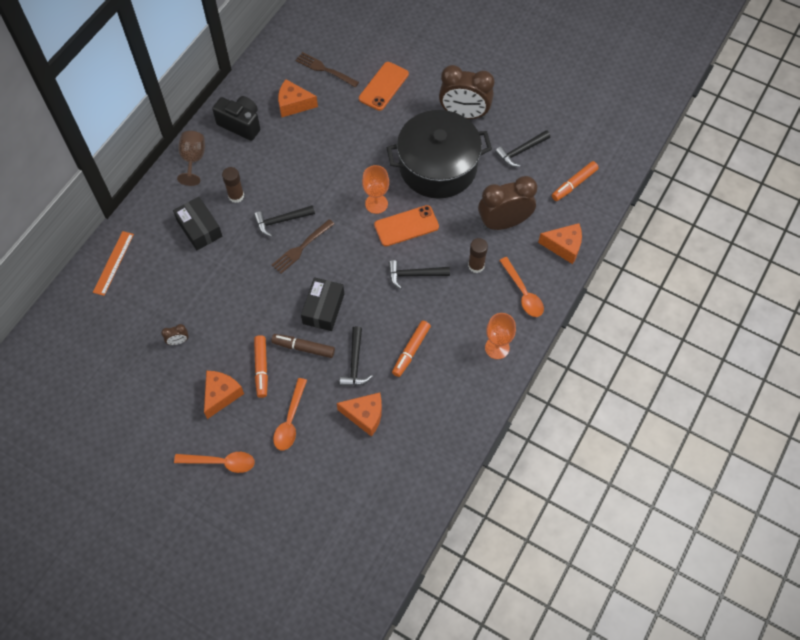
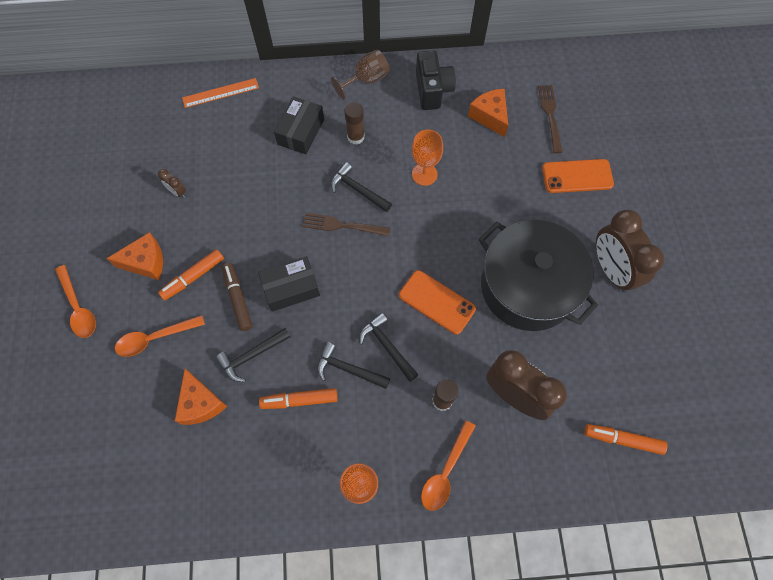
camera: 55 degrees right, 5 degrees up
orange goblet [362,165,389,214] -> orange goblet moved to [412,130,443,186]
black hammer [495,130,550,167] -> black hammer moved to [317,342,390,389]
orange cheese [538,223,582,264] -> none

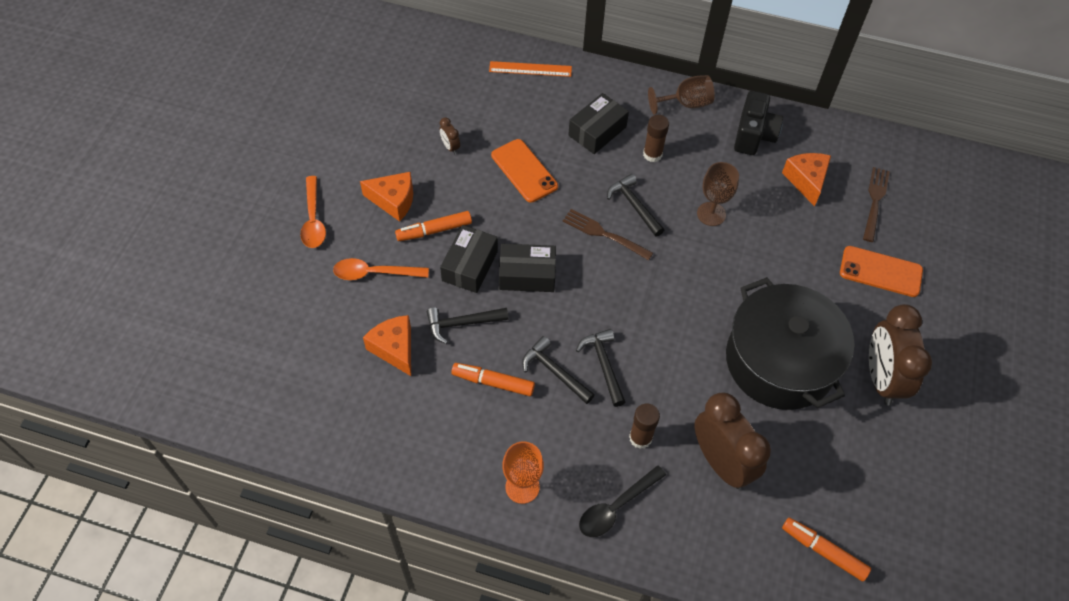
camera: 20 degrees right, 10 degrees down
orange cheese [175,369,227,425] -> orange cheese turned 150 degrees clockwise [363,315,411,376]
brown marker [222,263,252,331] -> black box [440,225,498,293]
orange phone [399,270,476,335] -> orange phone moved to [491,139,558,203]
orange goblet [412,130,443,186] -> brown goblet [697,162,739,226]
orange spoon [421,420,476,511] -> black spoon [579,465,666,537]

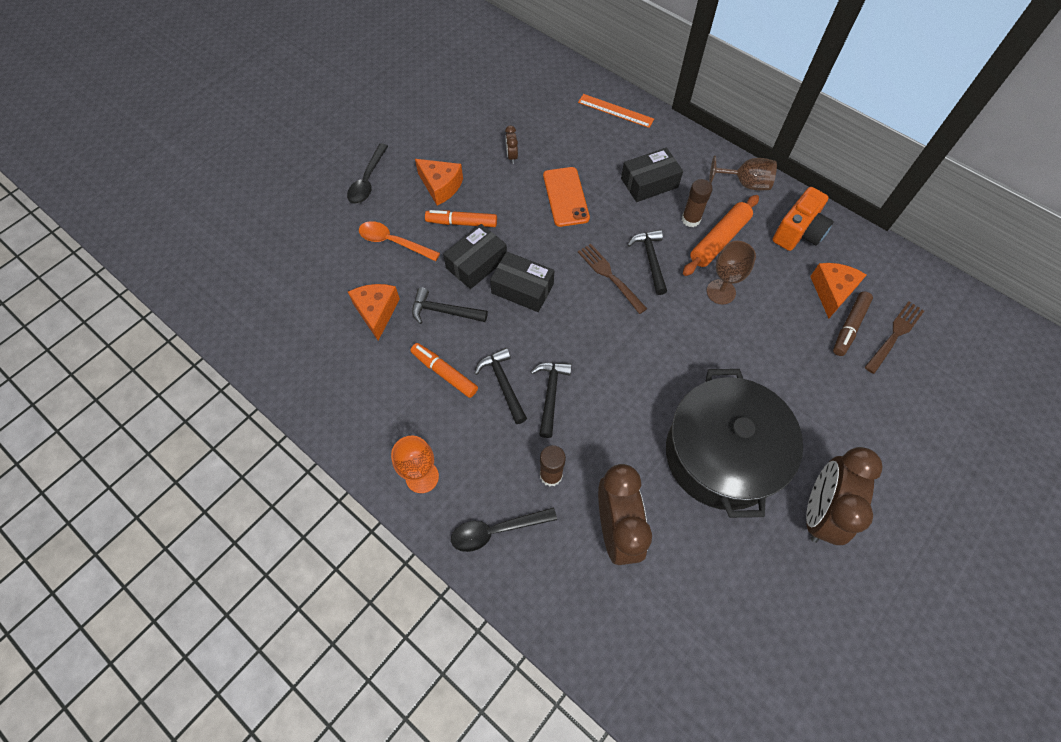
camera: 25 degrees right, 5 degrees up
orange spoon [300,176,326,248] -> black spoon [347,144,388,204]
black camera [734,91,783,155] -> orange camera [773,187,834,251]
orange marker [782,518,871,581] -> none
orange phone [840,246,923,297] -> none
none -> orange rolling pin [683,195,759,276]
none -> brown marker [833,292,873,356]

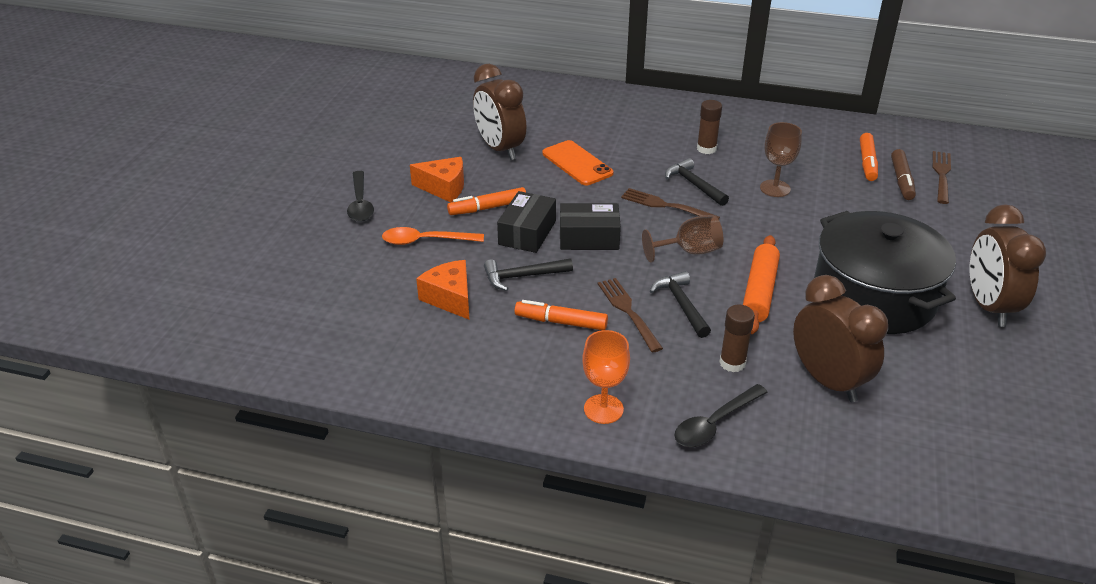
camera: 25 degrees left, 25 degrees down
black hammer [474,348,527,424] -> brown fork [598,278,663,352]
brown clock [505,126,518,164] -> brown clock [473,64,526,160], size x2.42
orange ruler [578,94,654,128] -> none
black box [621,148,683,202] -> none
orange rolling pin [683,195,759,276] -> orange rolling pin moved to [743,235,780,334]
brown goblet [709,156,777,191] -> brown goblet moved to [642,215,723,262]
orange camera [773,187,834,251] -> none
orange cheese [810,263,866,319] -> orange marker [860,133,878,181]

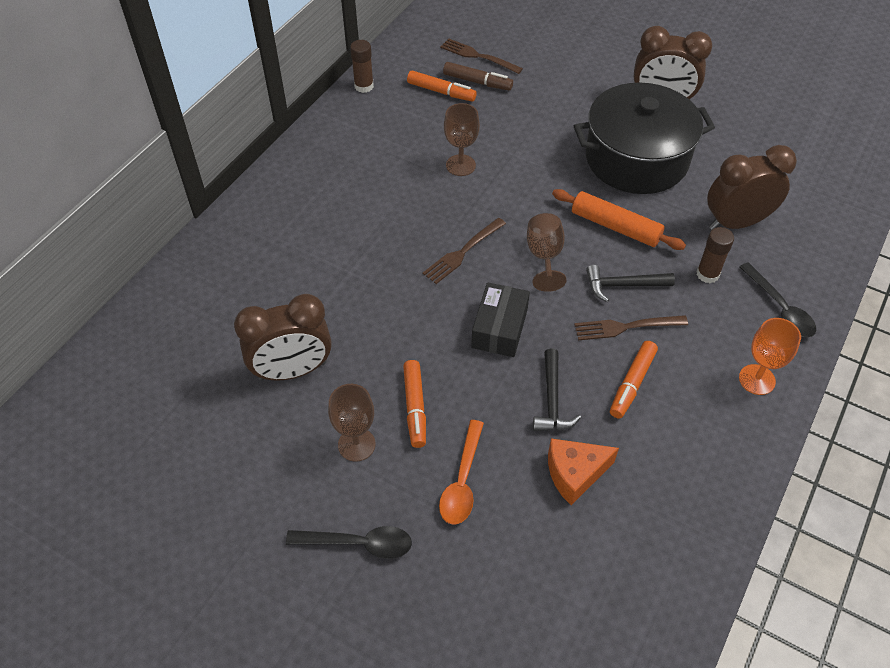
camera: 75 degrees left, 15 degrees up
orange cheese [410,157,464,202] -> brown goblet [328,384,376,462]
black box [497,191,556,253] -> none
orange phone [542,140,614,185] -> none
black hammer [665,158,729,206] -> none
brown glue stick [697,100,722,154] -> brown glue stick moved to [350,40,374,93]

